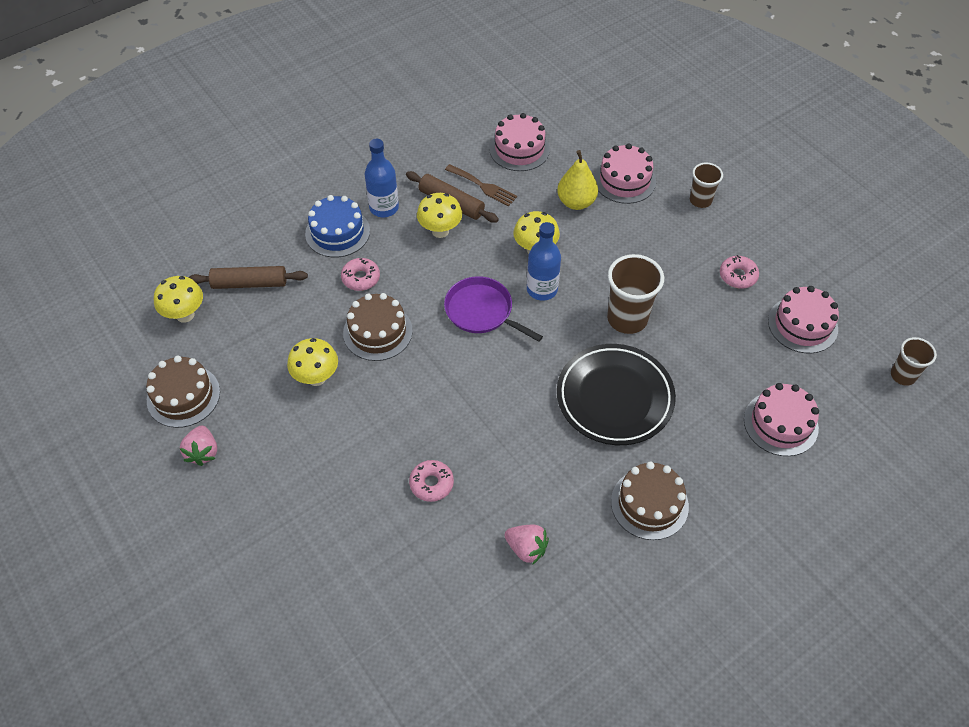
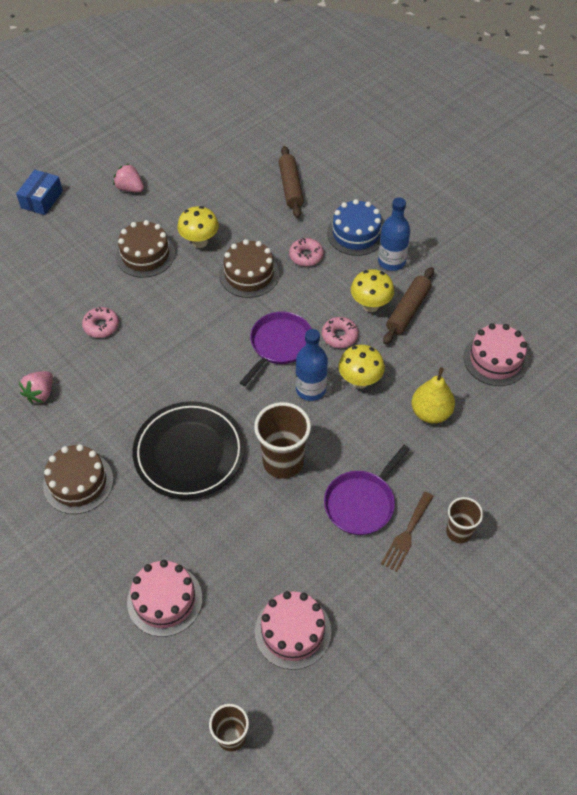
camera: 85 degrees right, 0 degrees up
brown cake [146,356,220,428] -> brown cake moved to [116,220,175,278]
yellow mushroom [154,276,203,323] -> none
pink strawberry [179,426,217,466] -> pink strawberry turned 45 degrees clockwise [113,164,144,192]
brown fork [445,164,517,206] -> brown fork moved to [381,492,434,572]
pink cake [594,144,656,204] -> none
pink donut [720,255,759,288] -> pink donut moved to [322,317,358,348]
none -> blue box [16,170,63,215]
none -> purple pan [324,445,410,535]

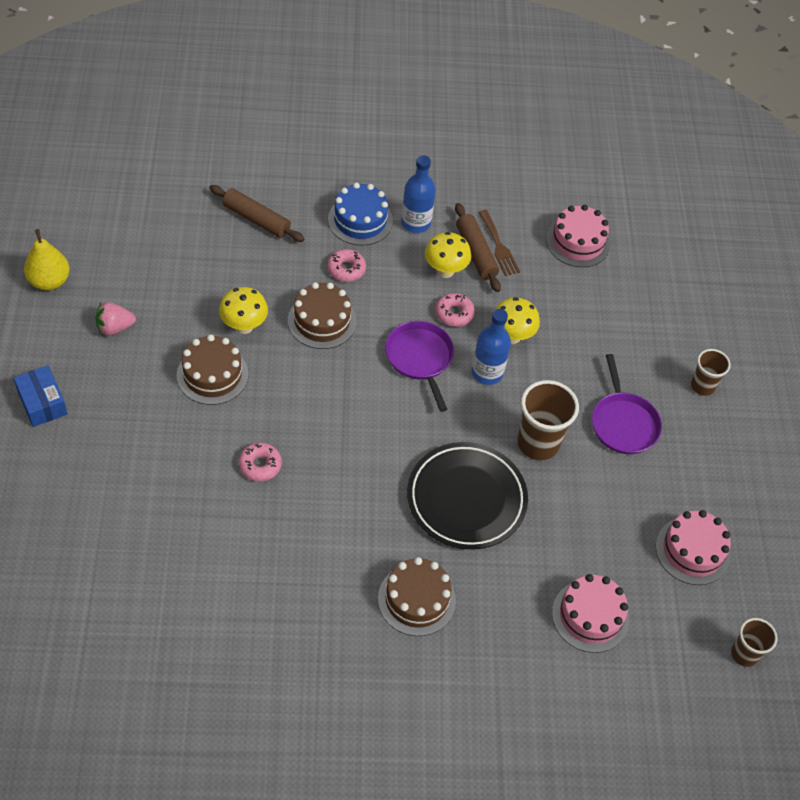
camera: 55 degrees left, 0 degrees up
pink strawberry [19,371,53,404] -> none
brown fork [381,492,434,572] -> brown fork moved to [478,210,520,276]
yellow pear [412,367,455,423] -> yellow pear moved to [24,229,70,290]

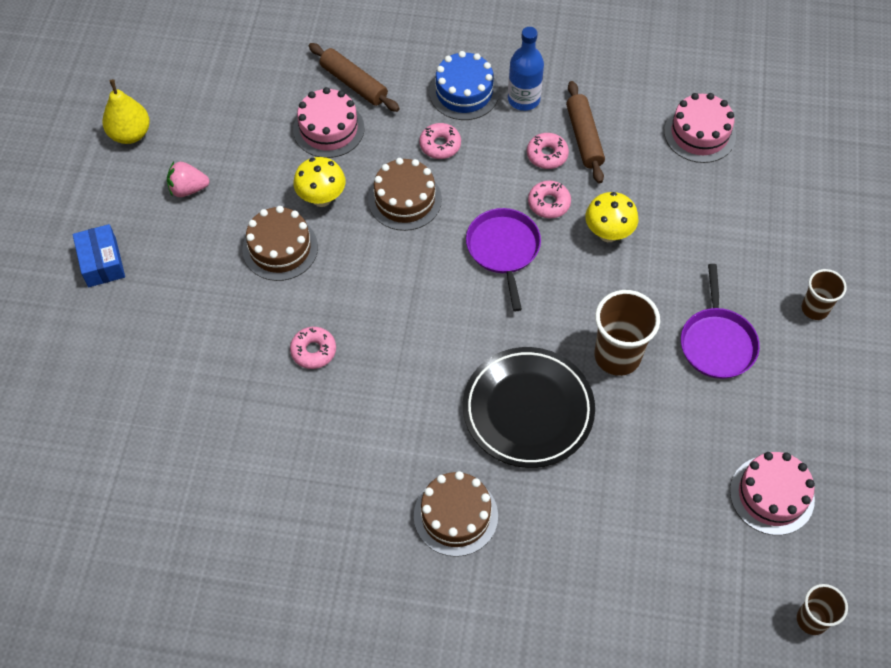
camera: 15 degrees right, 5 degrees up
yellow mushroom [425,232,471,278] -> pink donut [527,133,569,169]
blue bottle [471,309,511,385] -> none
brown fork [478,210,520,276] -> none
pink cake [552,574,629,653] -> pink cake moved to [293,87,365,158]

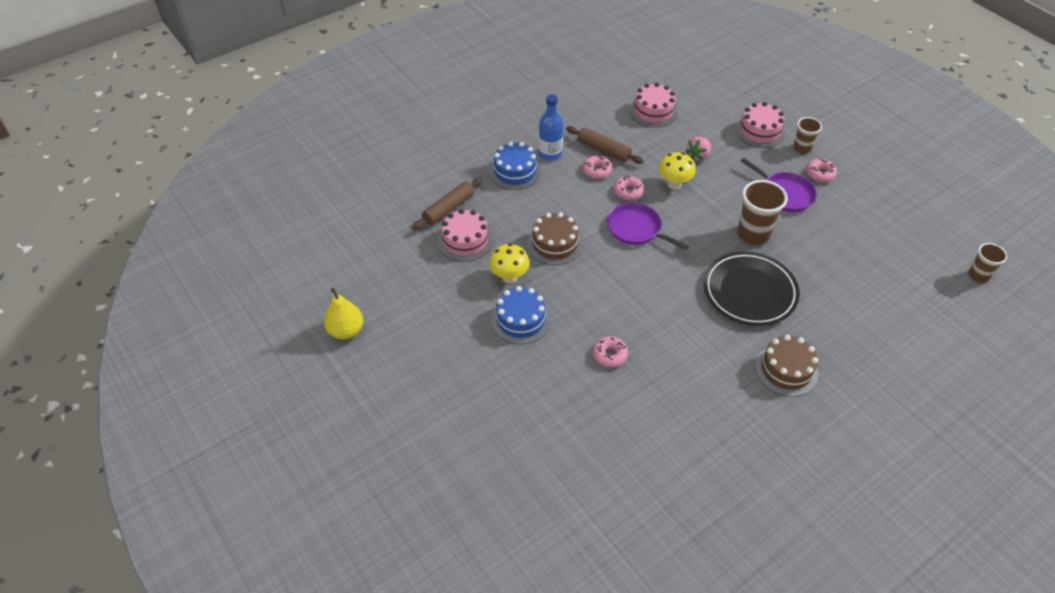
camera: 45 degrees left, 10 degrees down
blue box [73,224,125,287] -> none
pink strawberry [167,162,210,197] -> pink strawberry moved to [686,137,711,161]
brown cake [243,206,318,281] -> blue cake [491,286,551,344]
brown rolling pin [309,43,400,112] -> brown rolling pin turned 45 degrees counterclockwise [412,178,483,230]
pink donut [419,123,461,159] -> pink donut moved to [806,159,837,182]
pink cake [730,452,815,535] -> pink cake moved to [735,102,785,148]

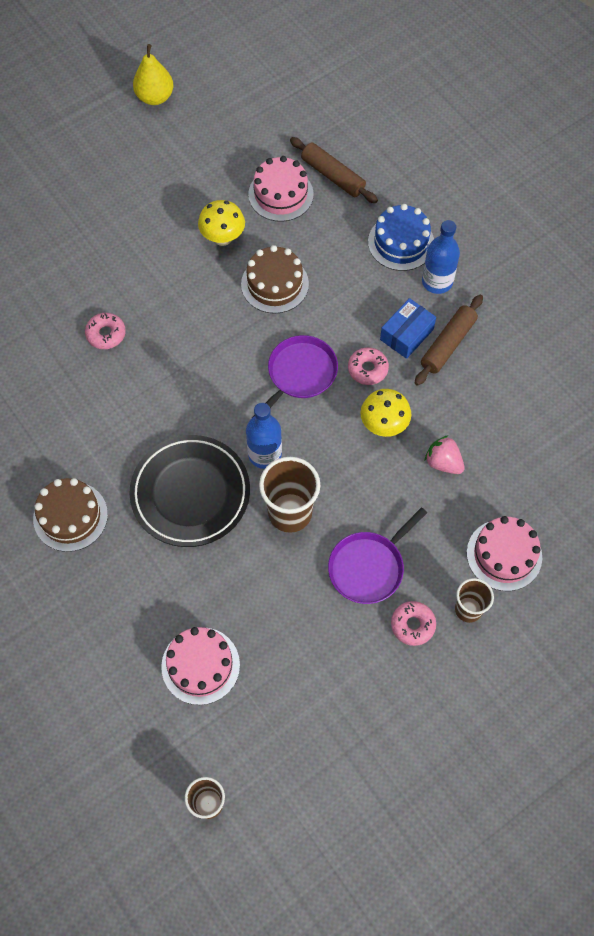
camera: 90 degrees right, 15 degrees up
blue cake [491,286,551,344] -> none
pink donut [582,155,612,179] -> blue box [380,298,436,359]
pink cake [630,83,678,127] -> pink cake moved to [161,627,240,705]
none -> blue bottle [246,403,282,469]

